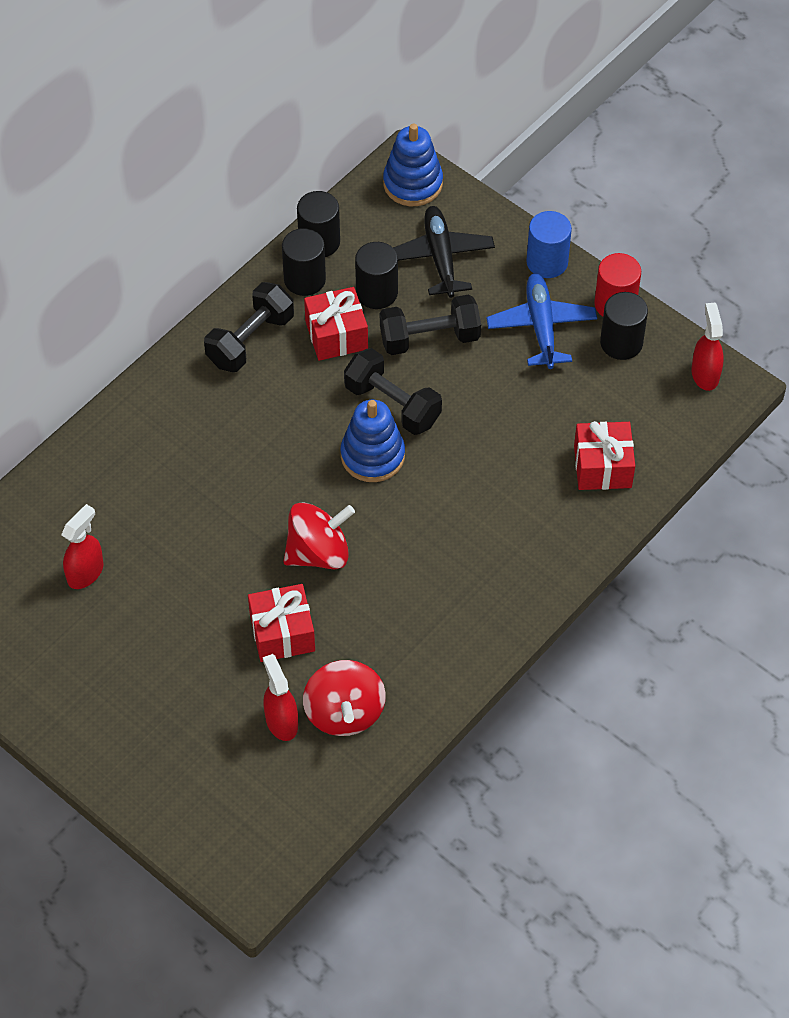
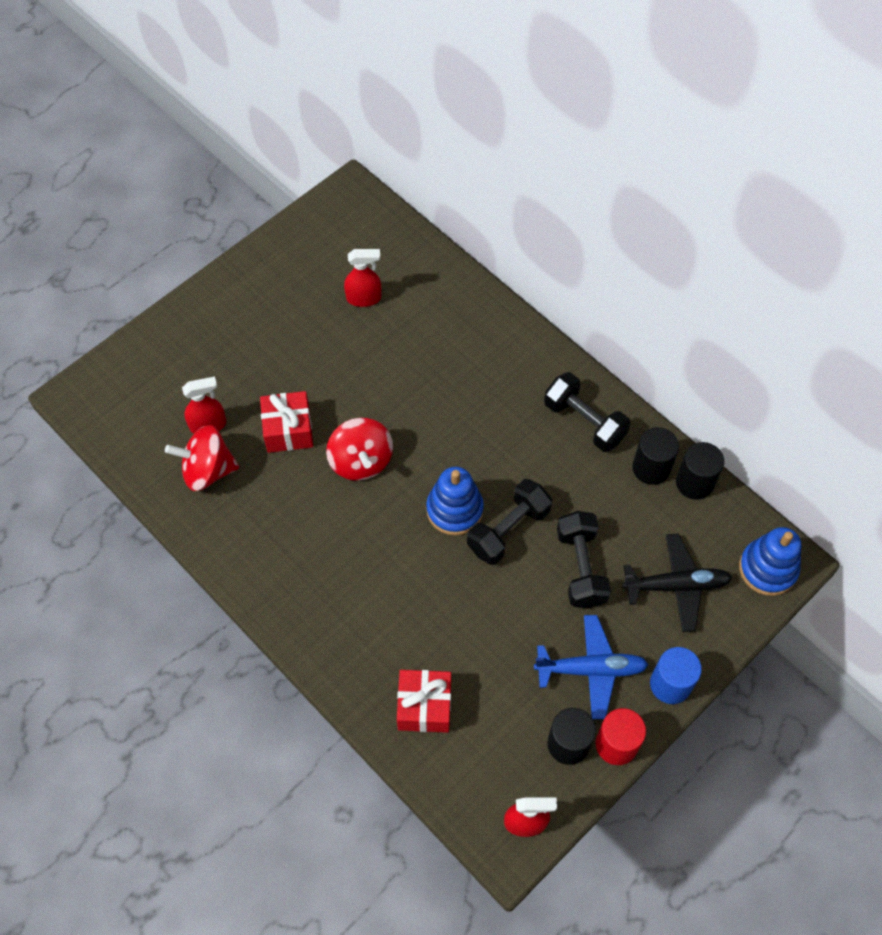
camera: 95 degrees right, 5 degrees up
red spray bottle [61,504,104,589] -> red spray bottle turned 45 degrees counterclockwise [344,249,382,307]
red gift [304,287,368,361] -> none
black cylinder [355,242,398,309] -> none

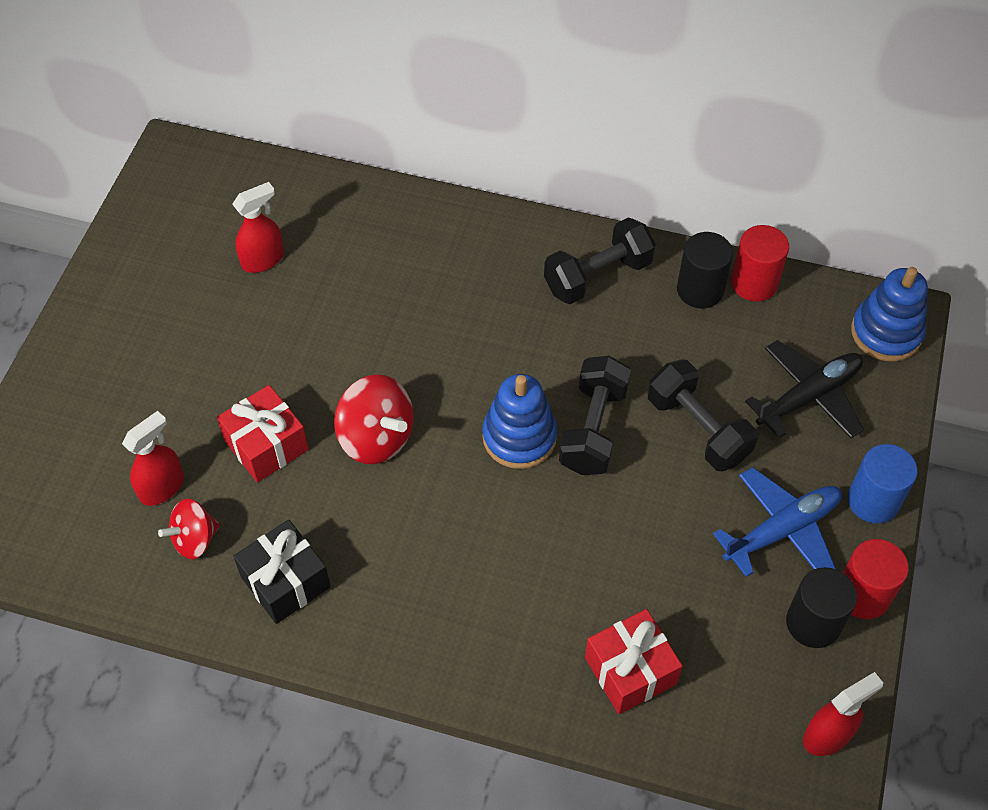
camera: 30 degrees left, 5 degrees down
red spinning top [165,425,239,491] -> red spinning top [158,499,220,559], size x0.65
black dumbbell [544,372,631,452] -> black dumbbell turned 45 degrees counterclockwise [544,217,656,304]
black cylinder [676,442,724,500] -> red cylinder [731,225,789,302]
none -> black gift [233,520,331,624]

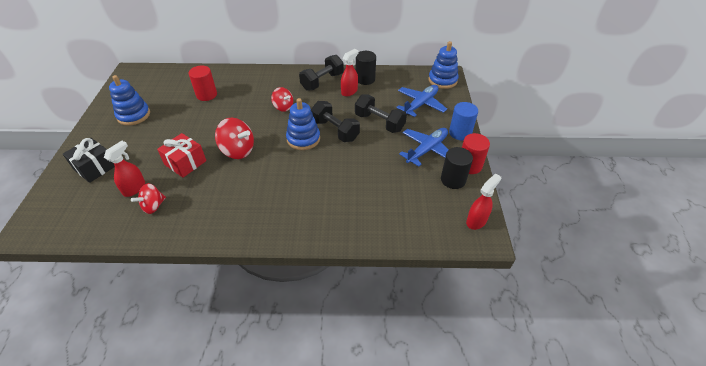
camera: 15 degrees left, 10 degrees down
red spray bottle [232,182,284,273] -> red spray bottle moved to [341,49,359,97]
black gift [233,520,331,624] -> black gift moved to [63,138,115,183]
black dumbbell [559,356,631,475] -> black dumbbell turned 45 degrees counterclockwise [311,101,360,142]
red gift [585,609,682,714] -> none
red cylinder [731,225,789,302] -> red cylinder moved to [188,65,217,101]
black plane [745,340,864,438] -> blue plane [396,85,447,117]
none -> blue stacking toy [109,75,150,126]
none -> red spinning top [271,87,293,112]

